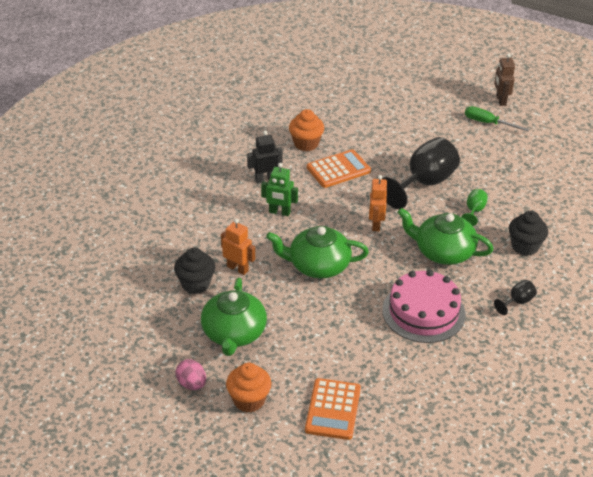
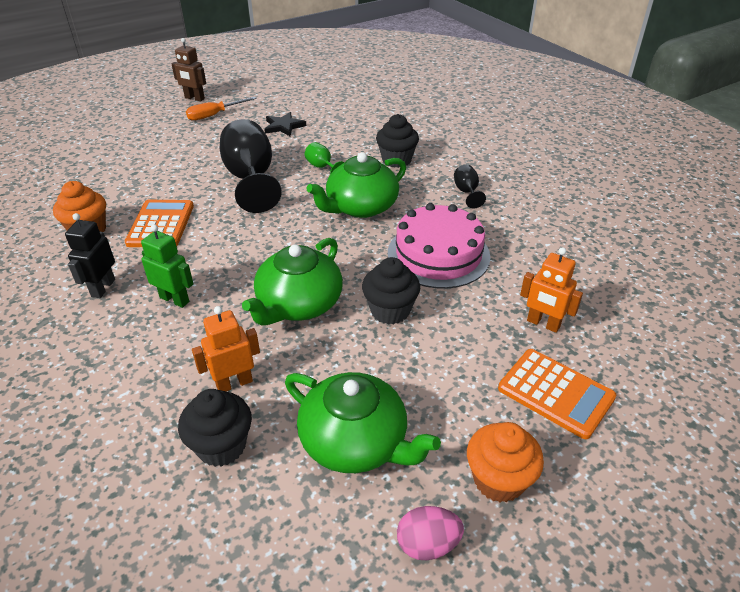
camera: 60 degrees left, 0 degrees up
green robot [261,163,298,216] -> green robot turned 105 degrees counterclockwise [141,224,193,308]
orange robot [369,175,387,231] -> orange robot moved to [520,247,583,333]
green screwdriver [465,106,529,132] -> orange screwdriver [186,97,257,121]
none -> black star [264,112,306,136]
none -> black cupcake [362,257,420,325]

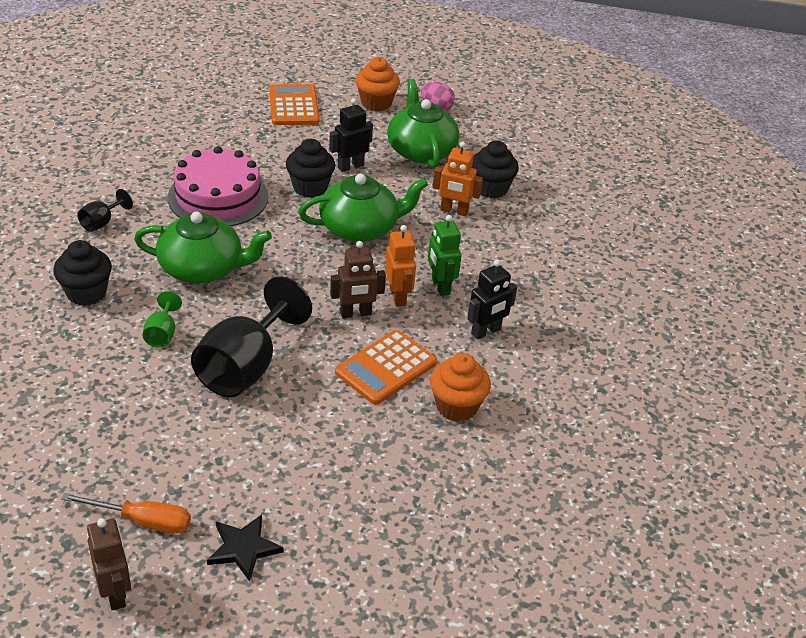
camera: 140 degrees left, 0 degrees up
black star [264,112,306,136] -> black star moved to [207,514,284,582]
orange robot [520,247,583,333] -> orange robot moved to [385,225,416,307]
none -> black robot [329,98,373,172]
none -> brown robot [330,241,386,318]

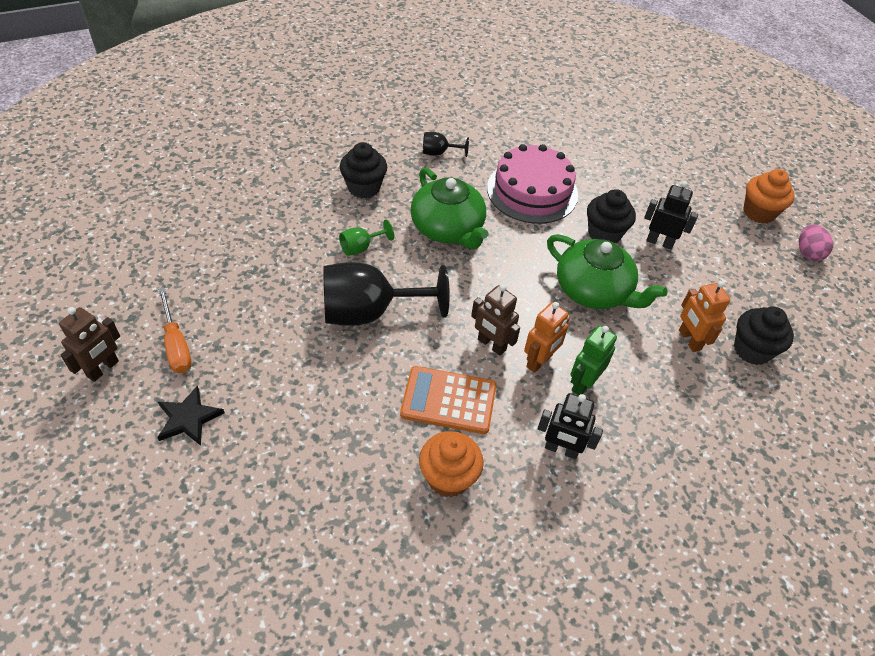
camera: 55 degrees right, 10 degrees up
orange calculator [269,84,319,125] -> none
green teapot [387,79,459,168] -> none

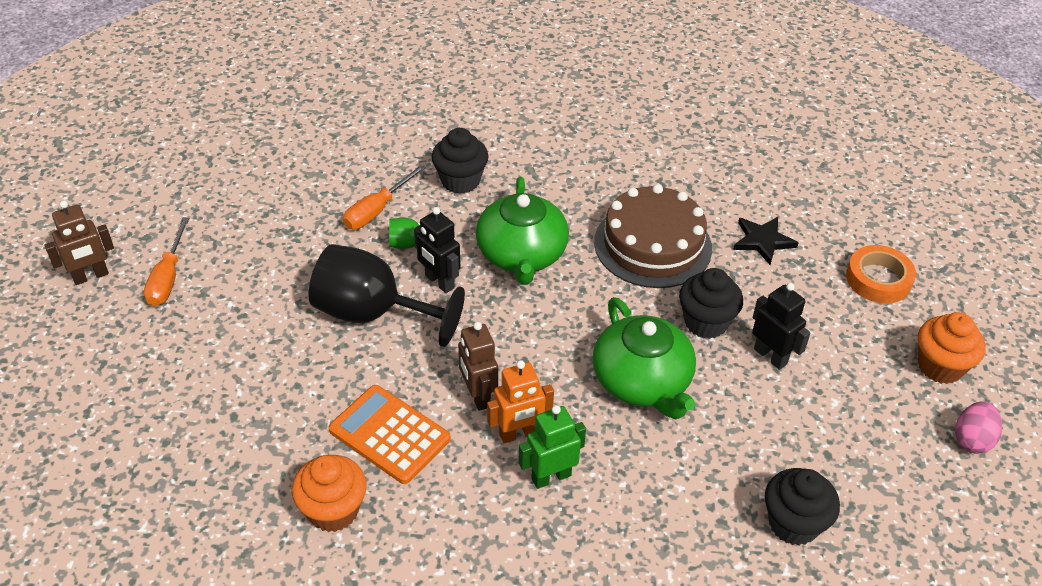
camera: 30 degrees right, 5 degrees down
black star [157,385,225,446] -> black star moved to [733,217,799,265]
black goblet [423,132,469,157] -> none
pink cake [487,144,578,224] -> brown cake [594,184,712,288]
black robot [538,393,603,459] -> black robot moved to [414,207,460,293]
orange robot [679,281,731,352] -> none
none -> orange screwdriver [343,165,426,229]
none -> orange tape [846,245,916,303]

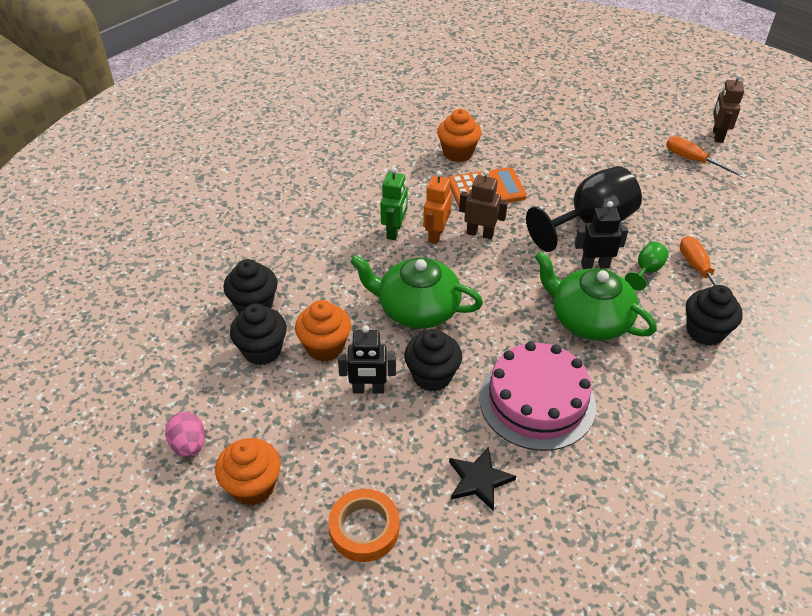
camera: 130 degrees right, 0 degrees up
brown cake [594,184,712,288] -> pink cake [479,342,596,451]
none -> black cupcake [230,303,287,365]
none -> orange cupcake [295,300,351,362]

